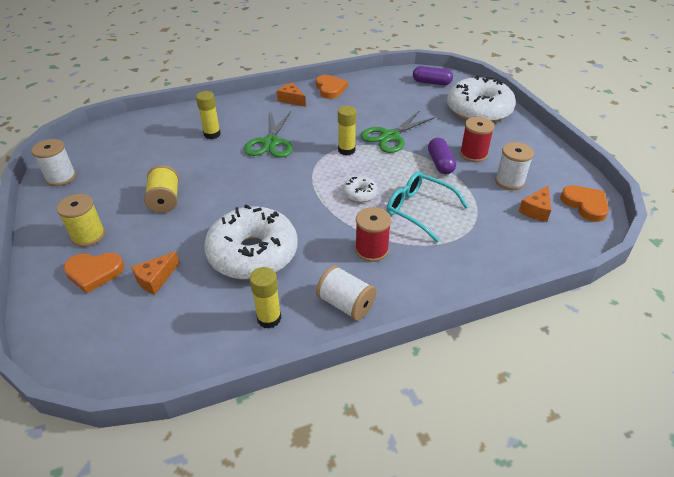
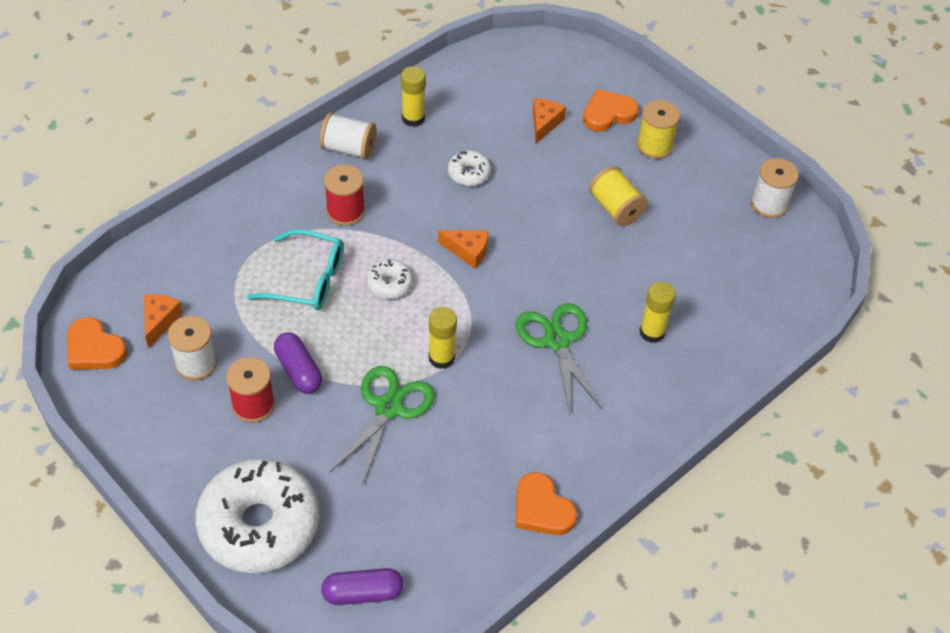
camera: 155 degrees right, 10 degrees up
white donut [204,204,298,280] -> white donut [448,150,491,186], size x0.43
orange cheese [277,82,306,107] -> orange cheese moved to [438,230,488,269]

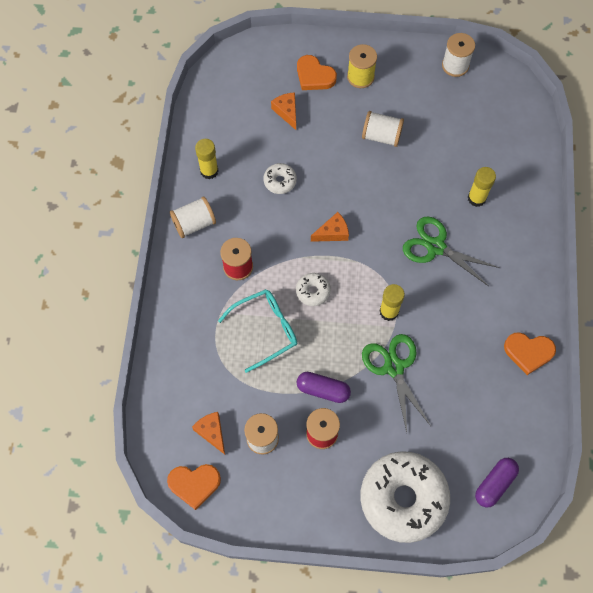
camera: 40 degrees left, 15 degrees up
orange heart [583,89,639,132] -> orange heart turned 75 degrees counterclockwise [297,55,337,90]
yellow spool [589,166,648,226] -> white spool [362,111,404,147]

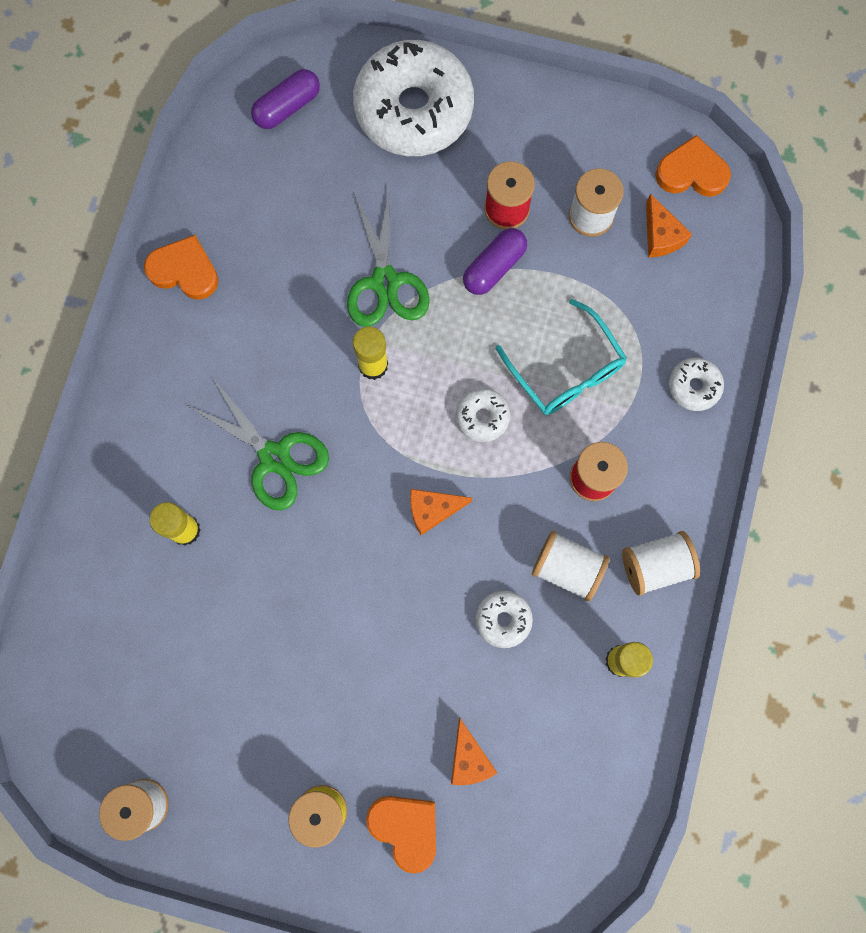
camera: 170 degrees left, 10 degrees up
turquoise glasses [218,289,297,373] -> turquoise glasses turned 105 degrees counterclockwise [495,299,627,415]
purple capsule [297,372,351,403] -> purple capsule turned 75 degrees counterclockwise [463,228,527,295]
white spool [362,111,404,147] -> white spool moved to [532,531,609,602]
none -> white donut [669,358,724,411]

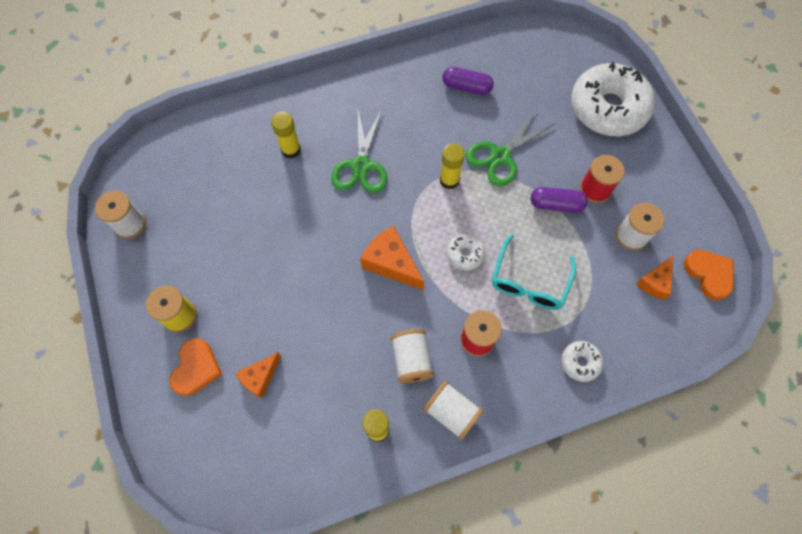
camera: 55 degrees right, 10 degrees down
orange heart [144,235,218,300] -> none
purple capsule [251,69,320,129] -> purple capsule moved to [442,67,494,95]
orange cheese [410,489,472,535] -> orange cheese [360,226,424,291], size x1.55
white donut [476,591,533,648] -> none

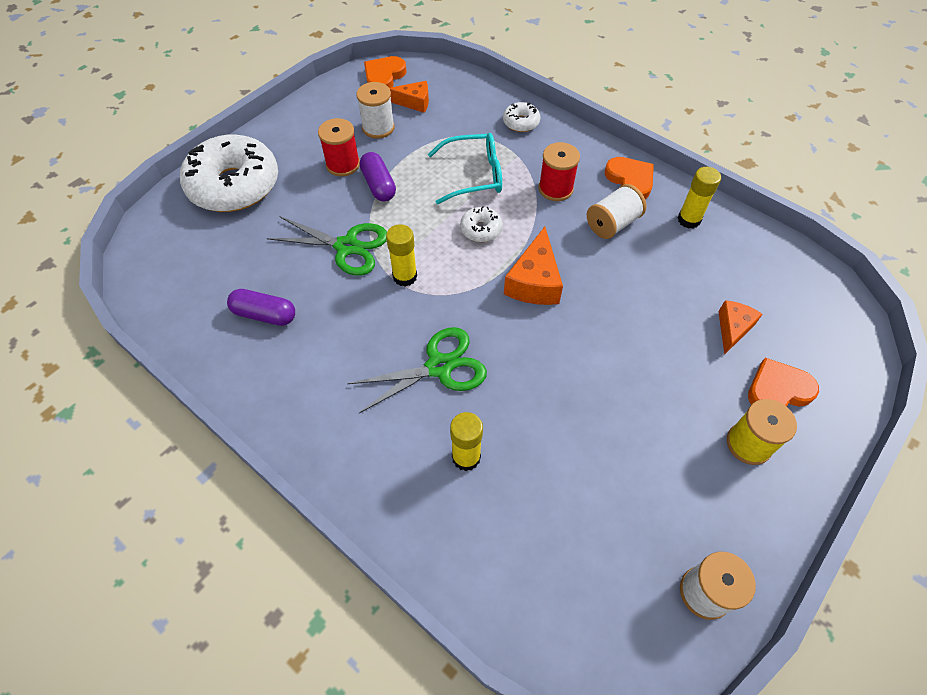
camera: 120 degrees left, 10 degrees down
orange cheese [235,352,281,398] -> orange cheese turned 75 degrees counterclockwise [718,300,763,355]
white spool [424,381,483,440] -> orange heart [605,157,654,199]
purple capsule [442,67,494,95] -> purple capsule turned 60 degrees counterclockwise [227,289,295,326]

